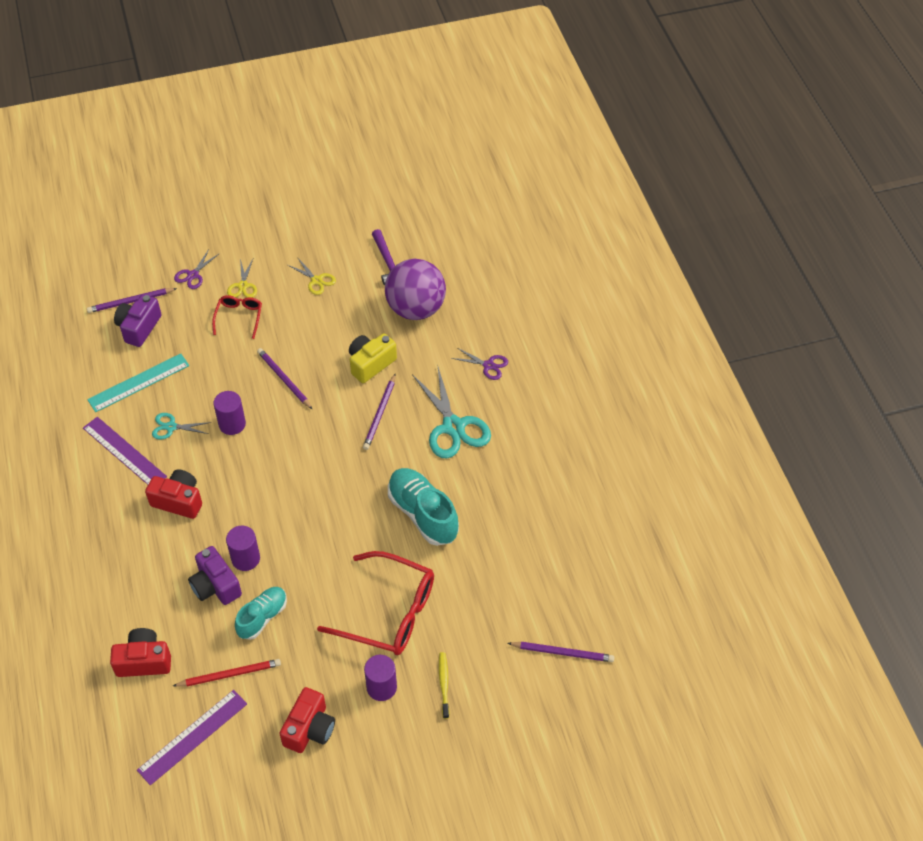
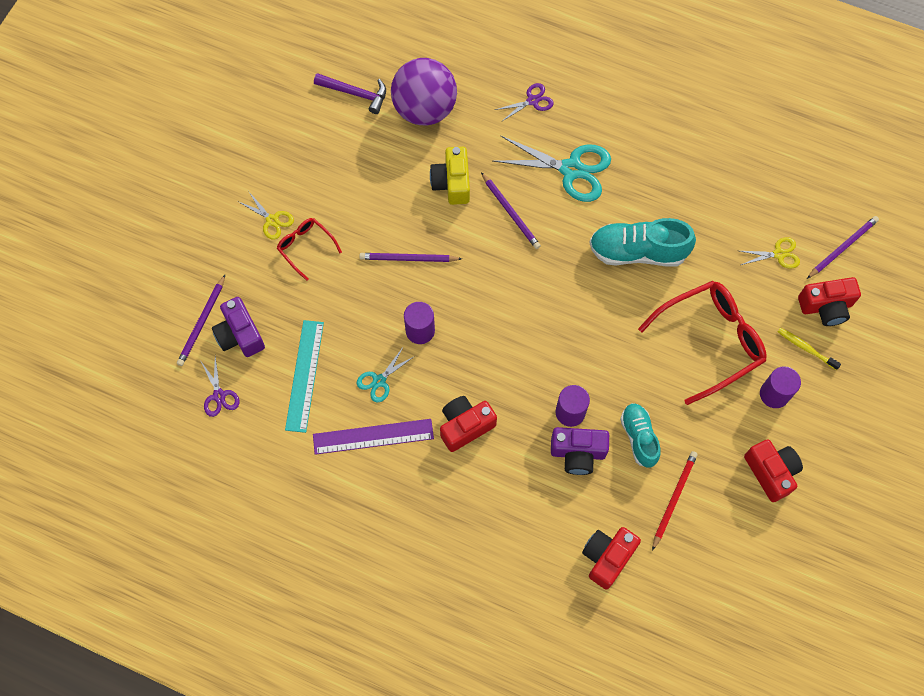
camera: 50 degrees left, 15 degrees up
purple ruler [137,690,247,785] -> none
purple scissors [174,249,220,289] -> purple scissors moved to [201,357,239,417]
yellow scissors [288,257,336,295] -> yellow scissors moved to [740,237,800,269]
none -> red camera [798,277,861,326]

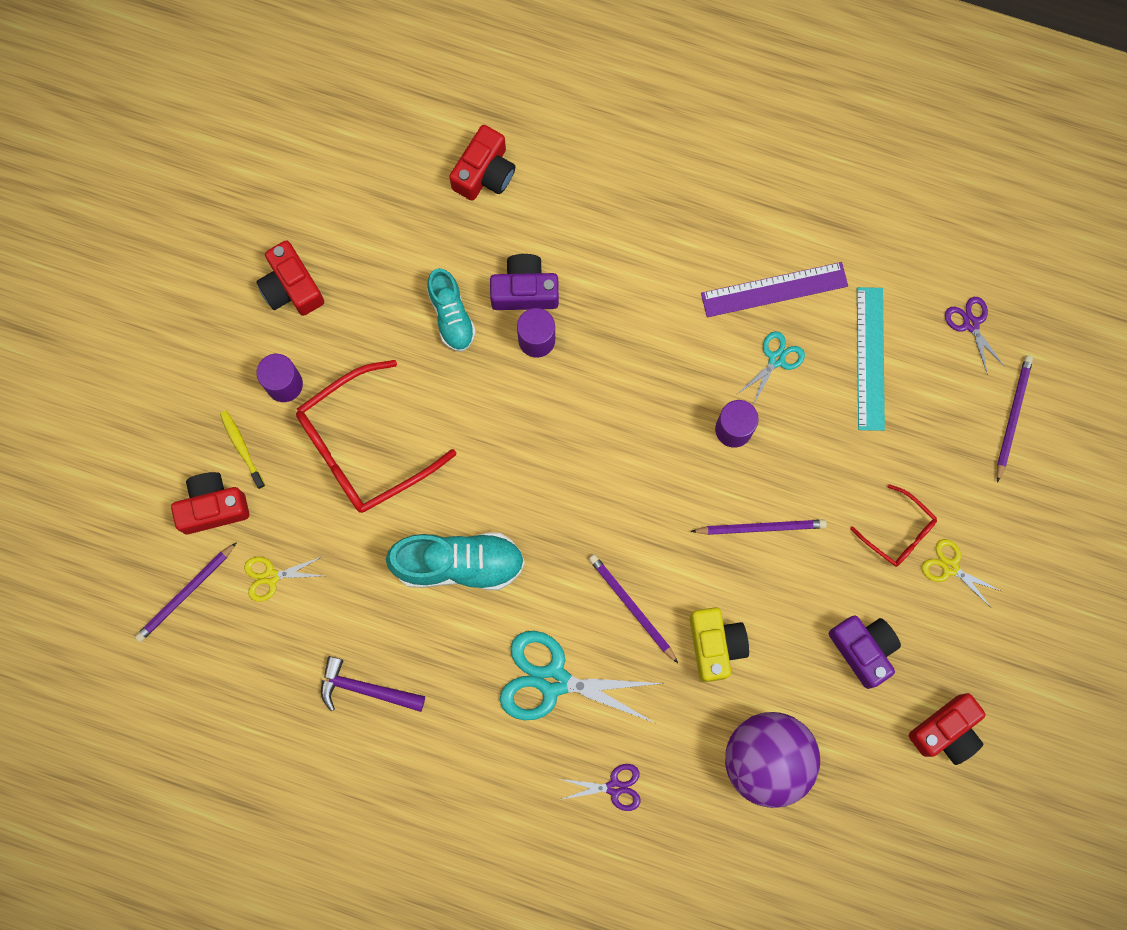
camera: 175 degrees right, 10 degrees up
purple camera [212,297,265,357] -> purple camera moved to [829,615,901,689]
purple hammer [314,73,386,114] -> purple hammer moved to [321,656,425,712]
red camera [440,396,497,452] -> red camera moved to [909,693,986,765]
purple scissors [495,83,554,122] -> purple scissors turned 150 degrees counterclockwise [560,764,640,811]
red pencil [652,451,698,551] -> none
yellow toothbrush [778,328,841,370] -> yellow toothbrush turned 150 degrees counterclockwise [220,410,265,489]

